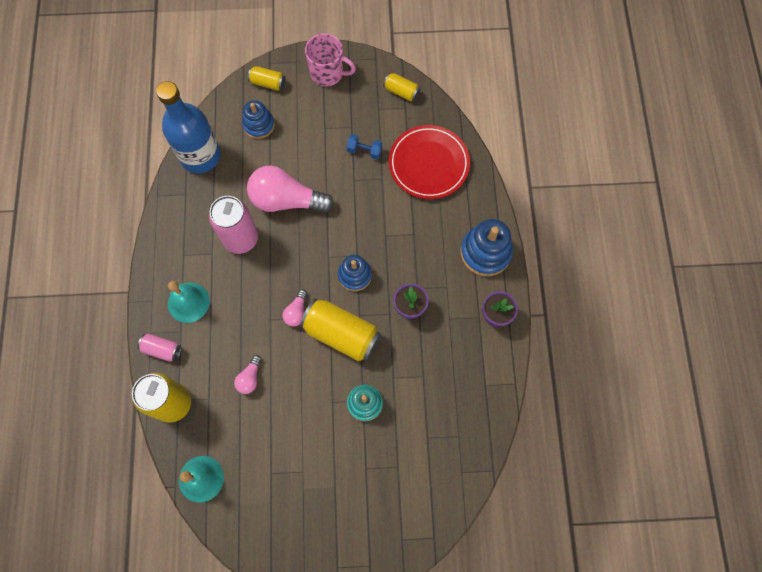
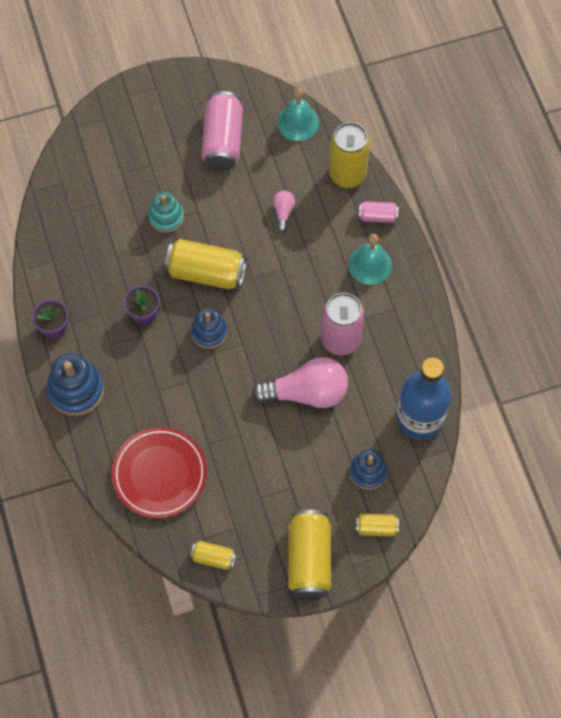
camera: 165 degrees right, 5 degrees down
pink light bulb [283,289,307,326] -> none
pink mug [305,33,356,86] -> yellow can [288,510,331,599]
blue dumbbell [347,134,382,159] -> none
none -> pink can [201,91,243,171]

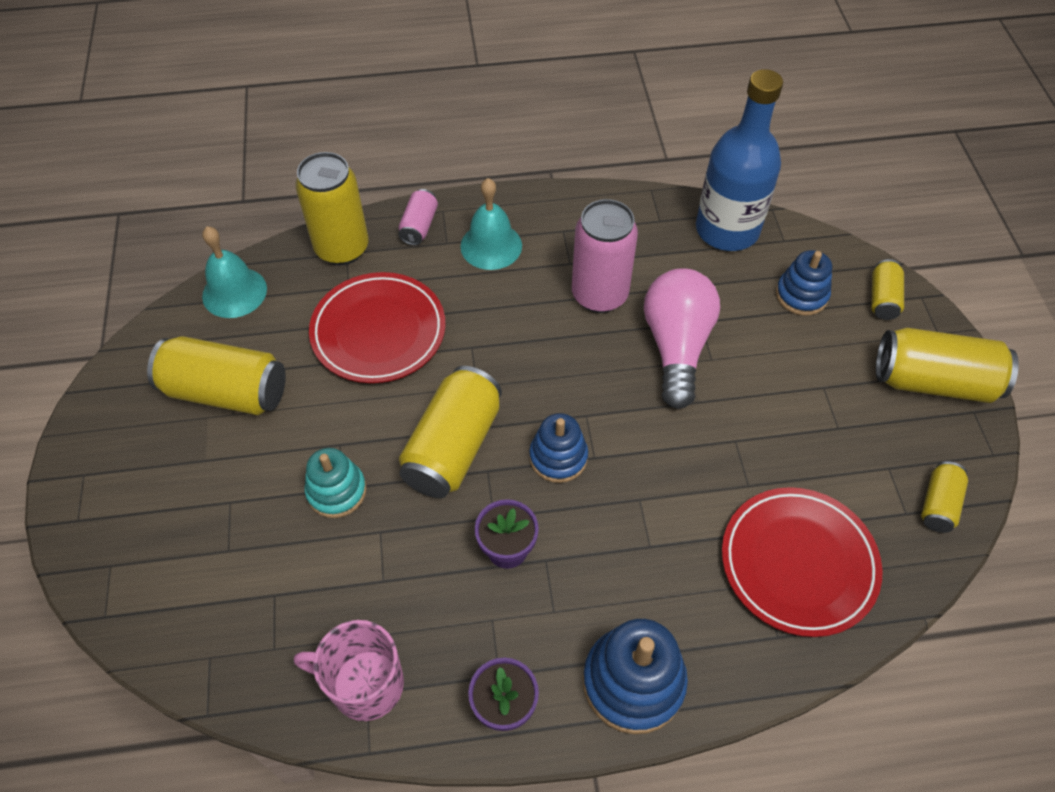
camera: 80 degrees left, 10 degrees down
pink can [201,91,243,171] -> yellow can [147,336,286,415]
pink light bulb [273,191,295,232] -> red plate [309,272,445,383]
none -> pink mug [294,620,404,721]

